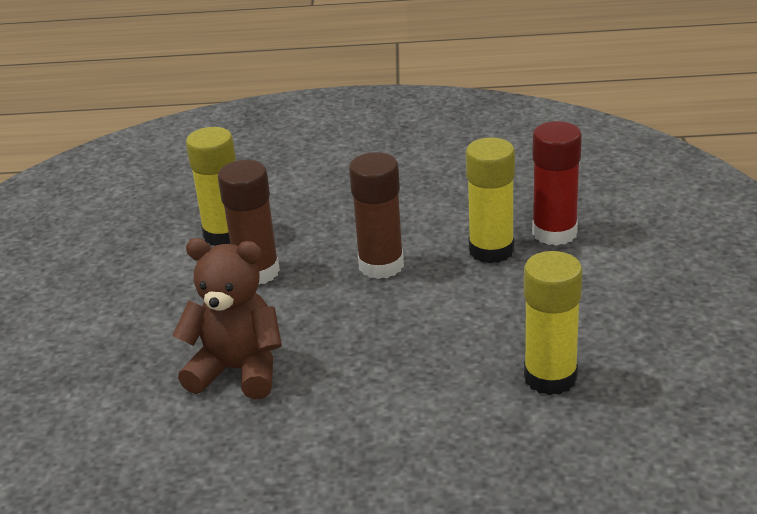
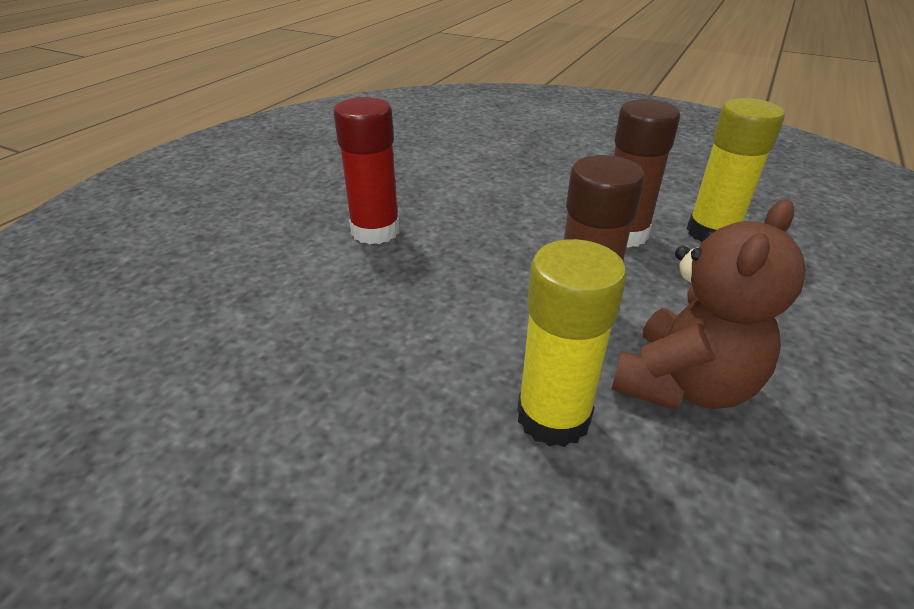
camera: 115 degrees right, 5 degrees up
brown teddy bear [172,238,282,399] -> brown teddy bear moved to [611,199,806,410]
yellow glue stick [524,251,583,395] -> none
red glue stick [532,121,582,246] -> red glue stick moved to [333,97,400,244]

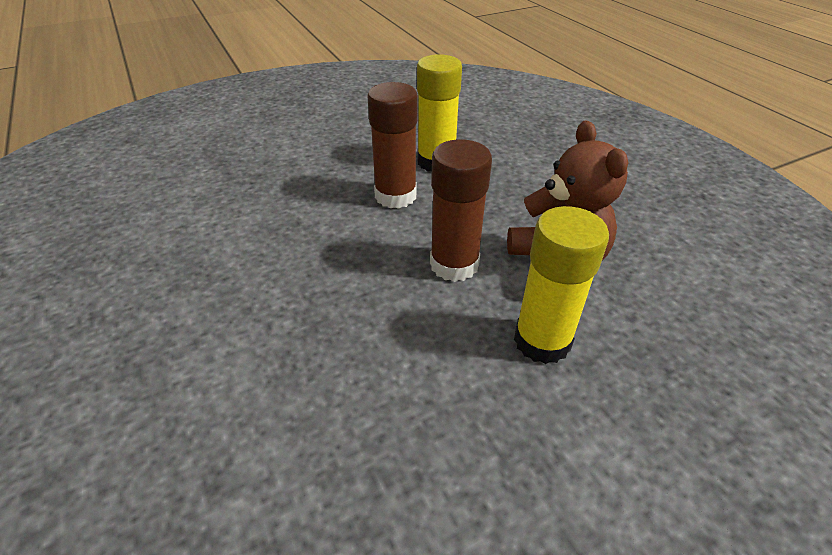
camera: 55 degrees left, 5 degrees up
red glue stick [333,97,400,244] -> none

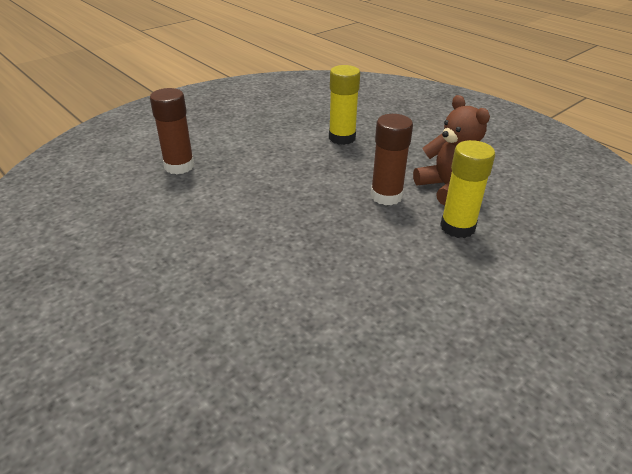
camera: 15 degrees left, 5 degrees down
brown glue stick [367,82,418,209] -> brown glue stick moved to [150,88,194,174]

